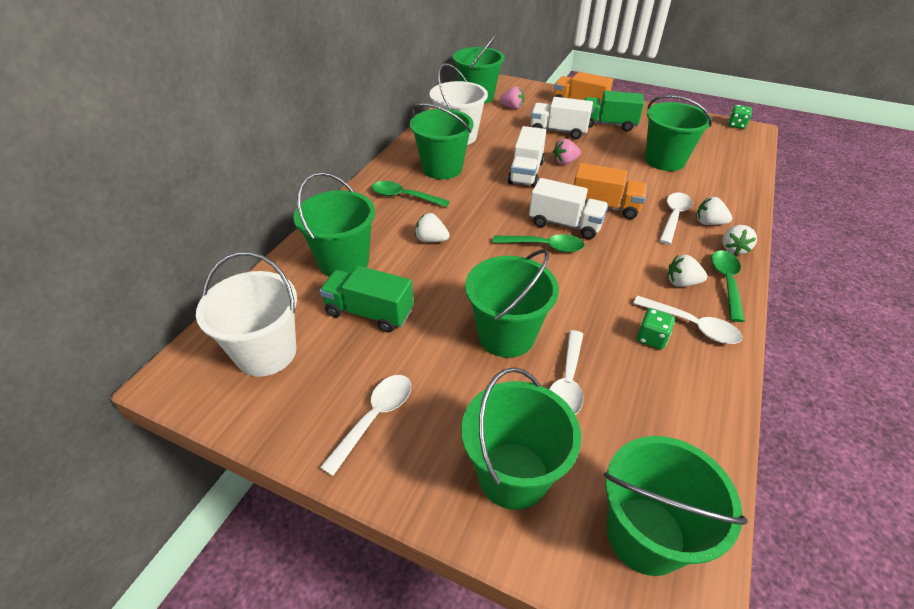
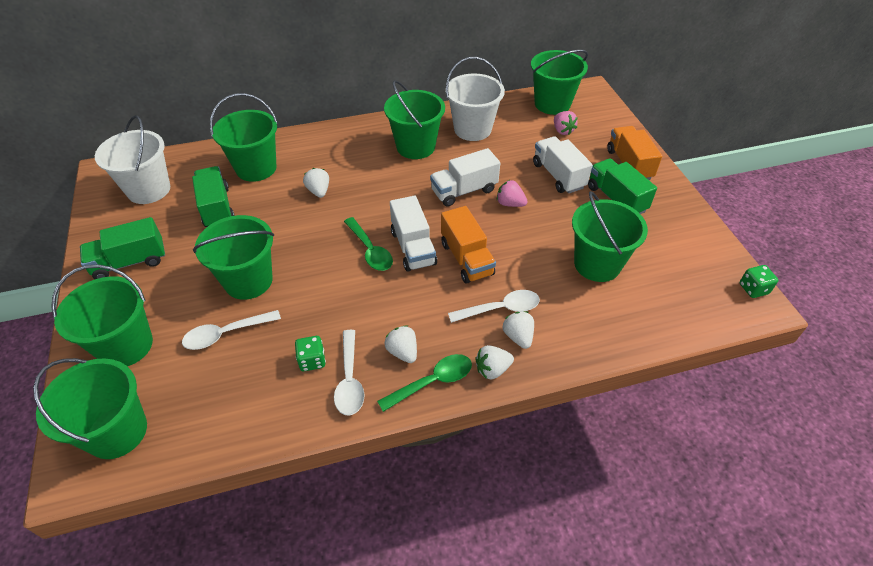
camera: 50 degrees right, 5 degrees up
white spoon [320,375,411,476] -> green truck [80,217,165,279]
green spoon [372,181,450,207] -> none

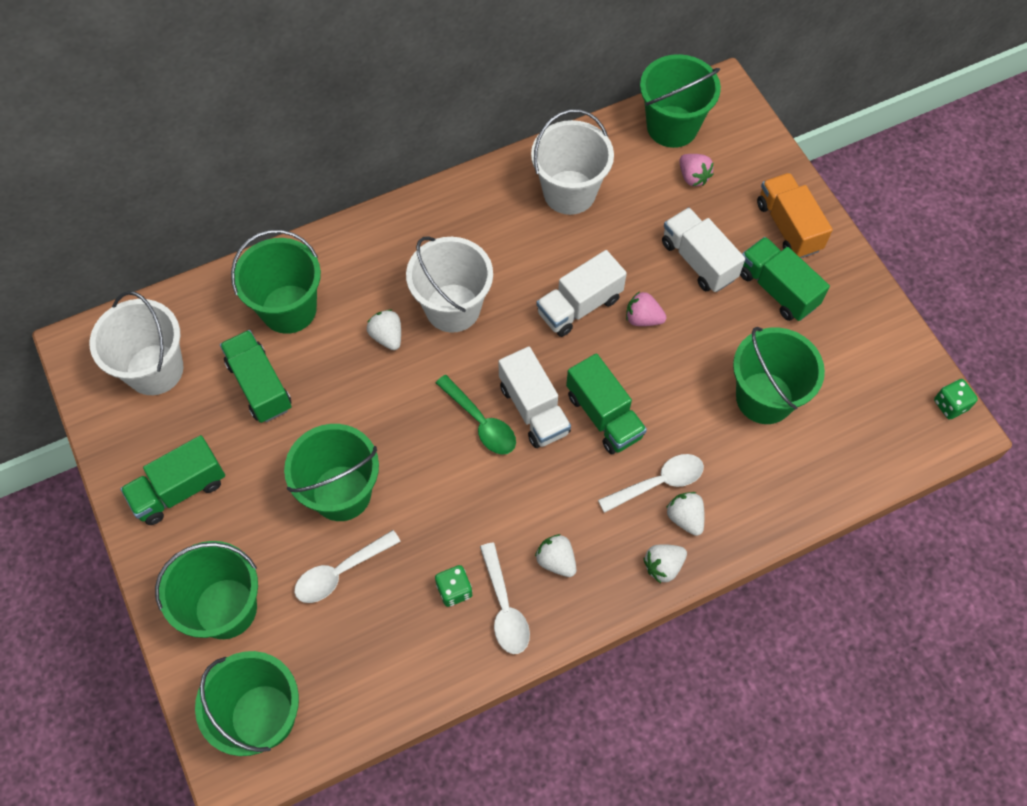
camera: 10 degrees left, 15 degrees up
green spoon [377,354,472,412] -> none
green bucket [384,80,445,159] -> none
orange truck [441,206,496,284] -> green truck [566,353,647,455]
none -> white bucket [406,236,493,333]

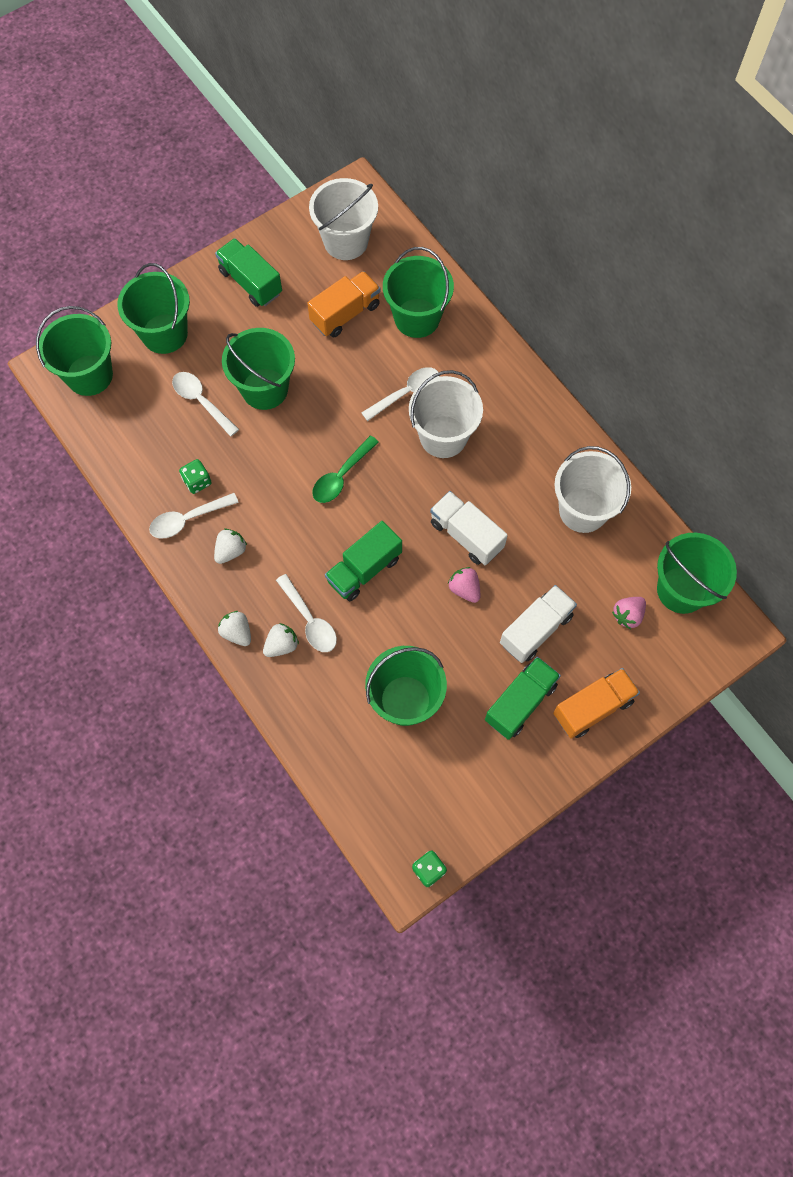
camera: 80 degrees right, 5 degrees up
green truck [220,330,292,423] -> orange truck [307,271,380,338]
white strawberry [367,310,401,350] -> white spoon [361,367,440,421]
white truck [498,347,571,448] -> none
pink strawberry [626,291,667,326] -> pink strawberry turned 45 degrees counterclockwise [448,567,480,603]

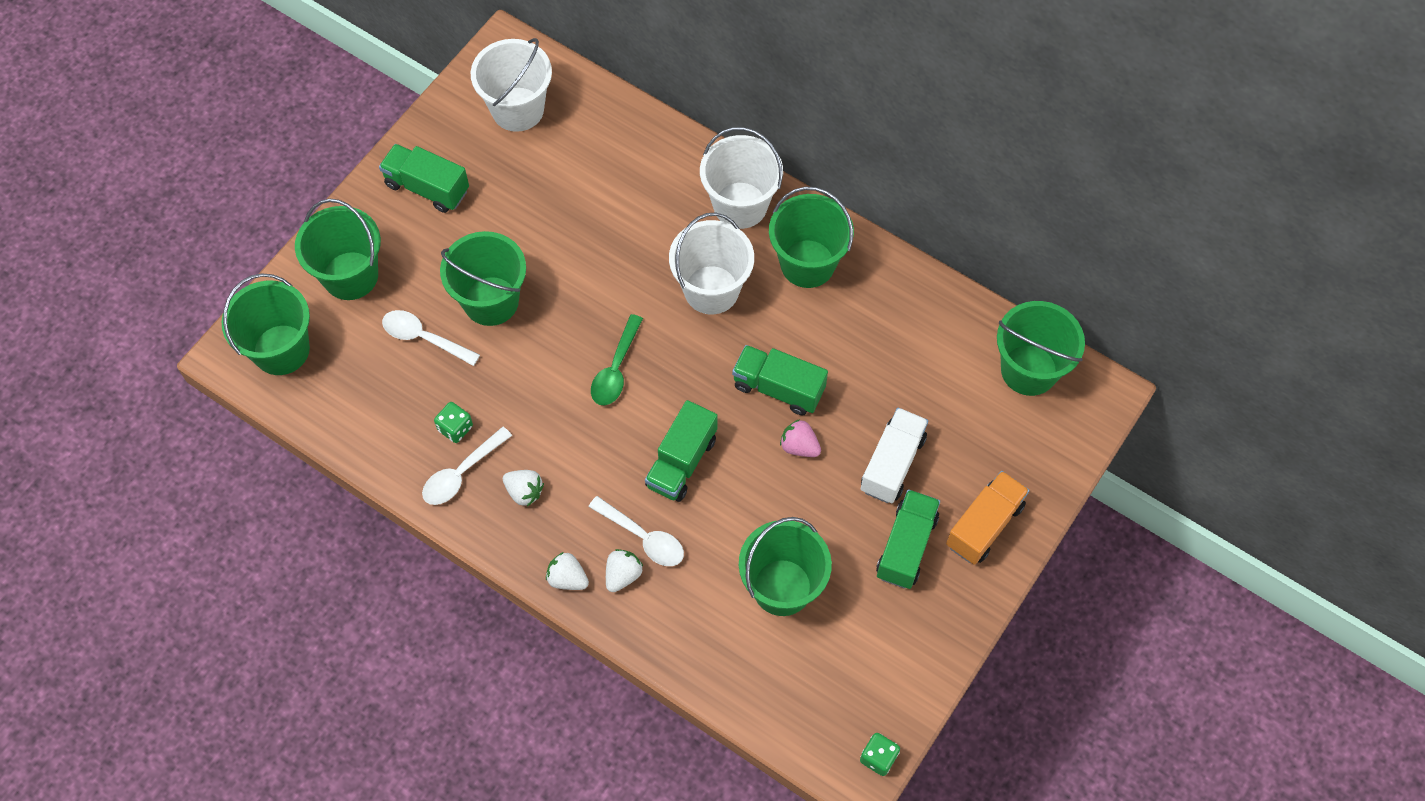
camera: 20 degrees left, 5 degrees down
white strawberry [214,529,247,564] -> white strawberry turned 105 degrees clockwise [503,470,544,506]
orange truck [307,271,380,338] -> none
white spoon [361,367,440,421] -> none
green bucket [383,247,454,338] -> green bucket moved to [769,187,854,288]
white truck [430,491,508,565] -> green truck [732,345,828,416]
white bucket [554,446,631,533] -> white bucket moved to [700,127,783,229]
pink strawberry [612,597,646,629] -> none

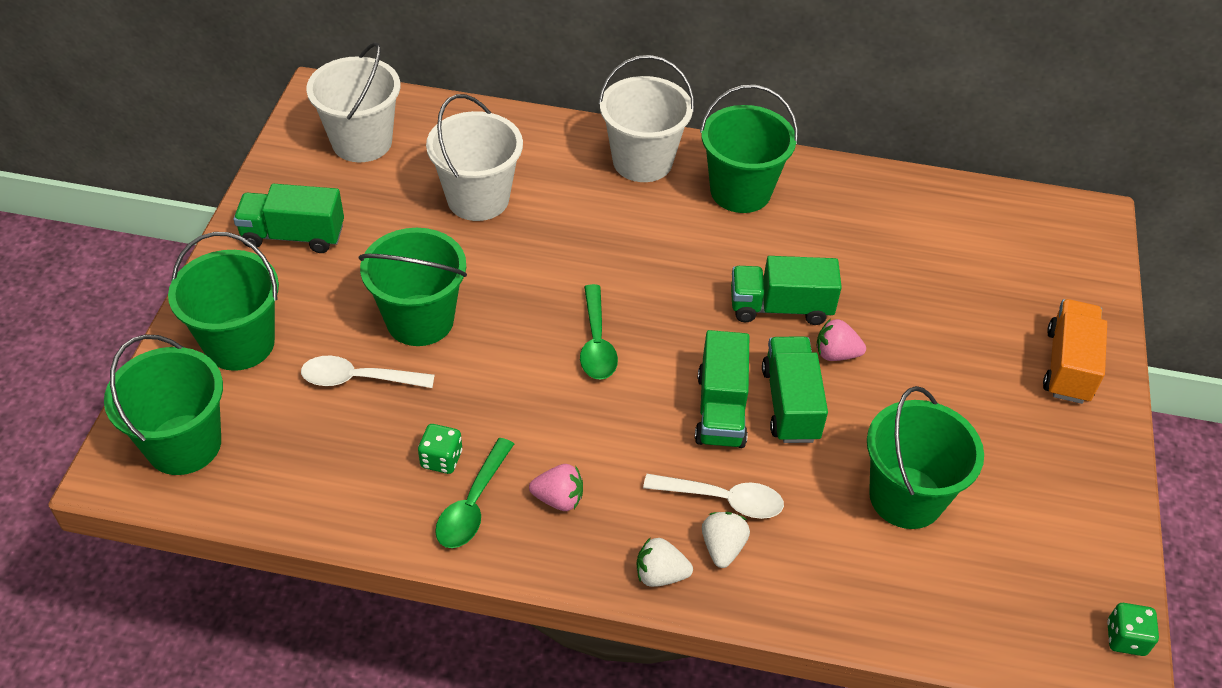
camera: 25 degrees left, 15 degrees down
white spoon [422,427,512,505] -> green spoon [435,438,514,548]
white strawberry [503,470,544,506] -> pink strawberry [529,464,583,511]
white bucket [669,212,754,314] -> white bucket moved to [426,94,523,221]
white truck [861,408,928,503] -> none
green truck [876,489,940,589] -> green truck moved to [762,336,828,443]
green bucket [997,301,1085,396] -> none

